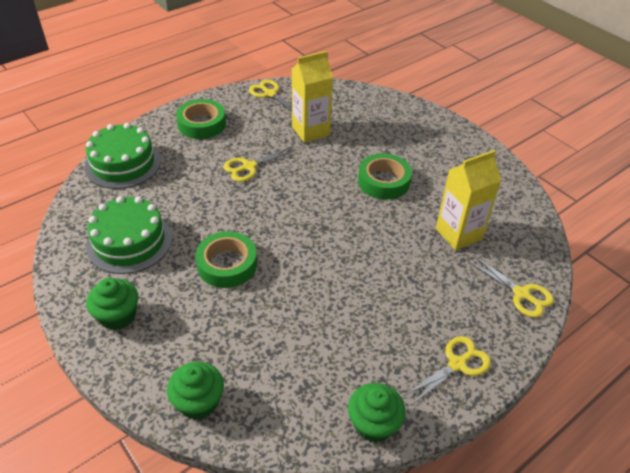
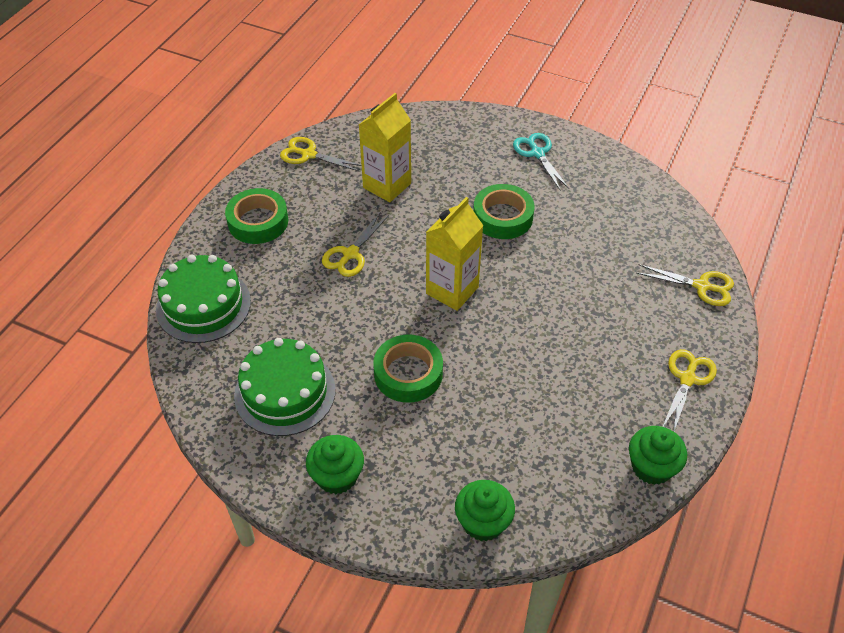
camera: 25 degrees left, 5 degrees up
yellow carton [436,150,501,250] -> yellow carton moved to [426,197,483,311]
none -> turquoise scissors [513,133,569,191]

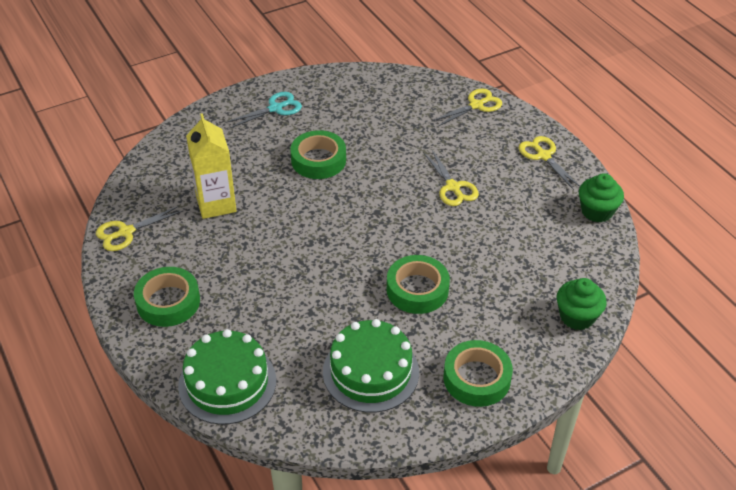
camera: 55 degrees left, 5 degrees down
green cupcake [306,435,364,494] -> green tape [444,340,513,407]
yellow scissors [322,213,389,277] -> yellow scissors moved to [423,150,479,206]
yellow carton [426,197,483,311] -> none
turquoise scissors [513,133,569,191] -> turquoise scissors turned 135 degrees clockwise [225,92,302,129]

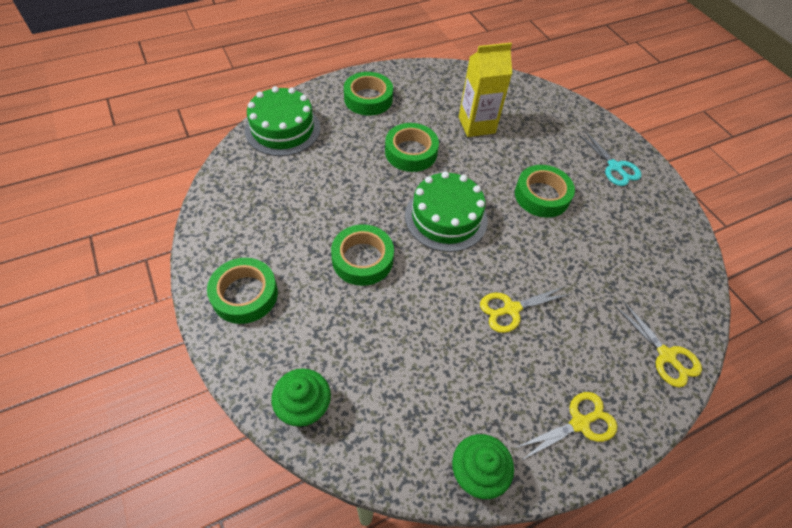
camera: 90 degrees right, 10 degrees up
yellow scissors [96,206,183,251] -> none
green cake [323,319,419,413] -> green cake moved to [405,171,488,252]
none -> green tape [385,123,439,172]

